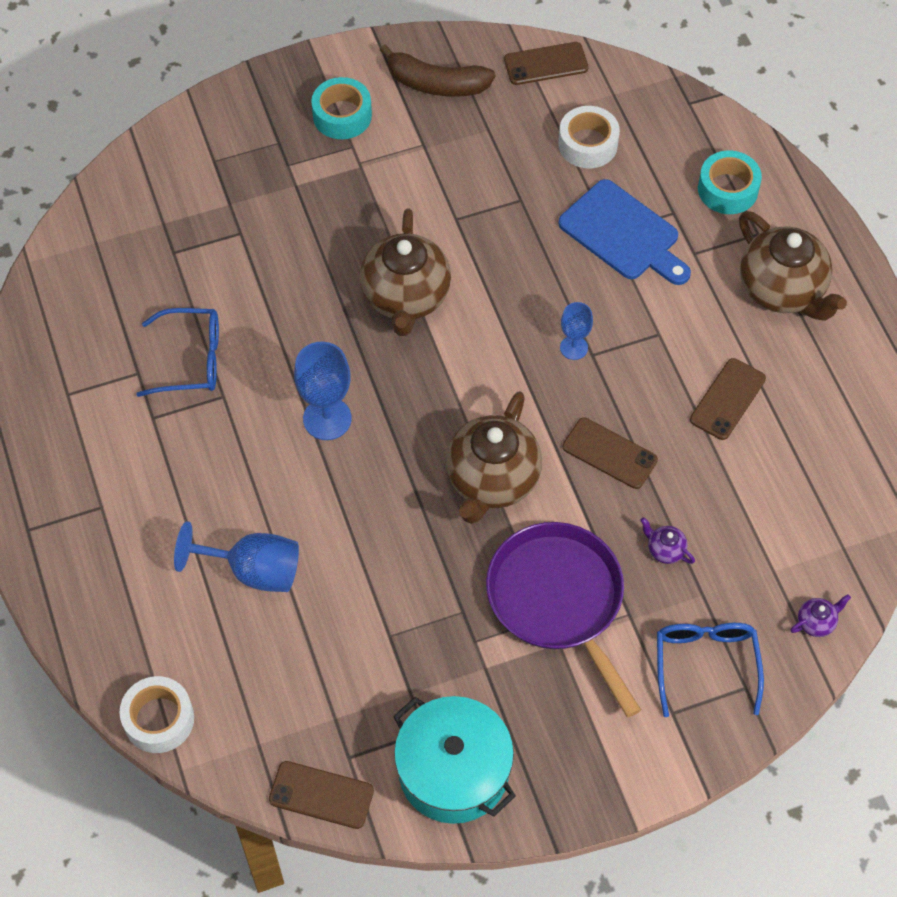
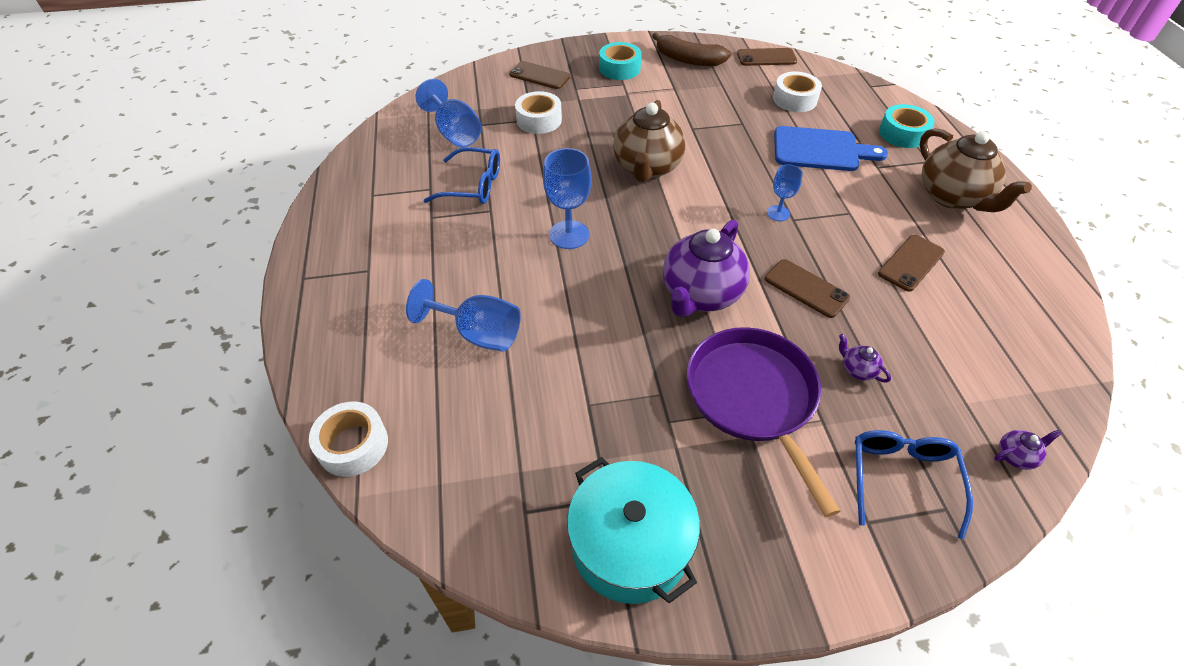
camera: 10 degrees right, 10 degrees down
brown phone [269,761,374,829] -> brown phone moved to [509,61,570,89]
brown teapot [446,391,542,524] -> purple teapot [663,220,750,317]
blue cutting board [558,179,691,285] -> blue cutting board turned 45 degrees counterclockwise [774,126,888,171]
none -> blue goblet [416,79,482,147]
none -> white tape [515,91,562,134]

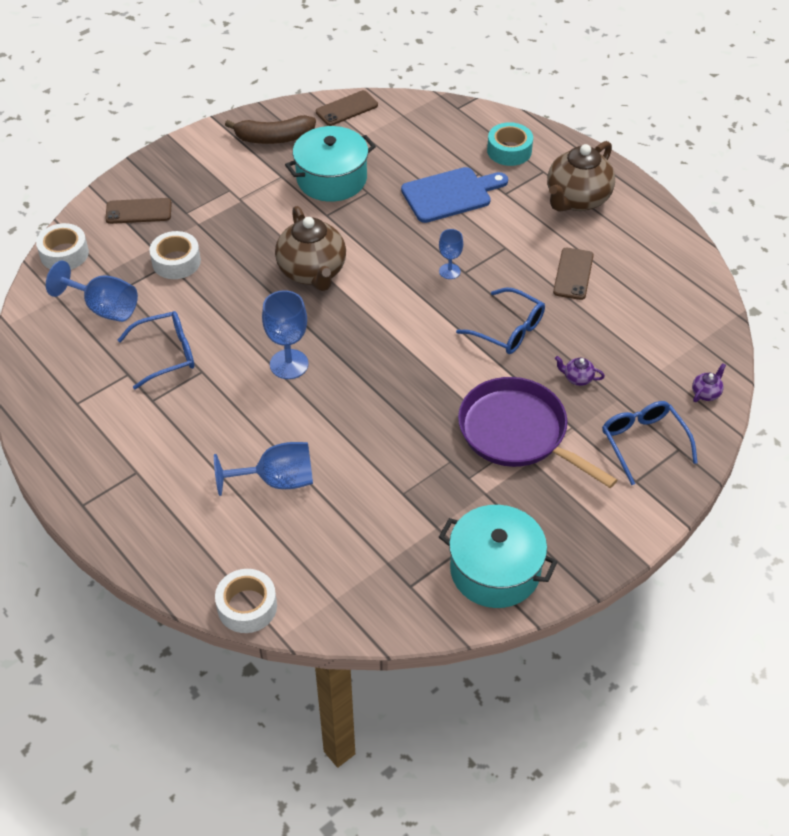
camera: 30 degrees left, 0 degrees up
turquoise tape [599,42,641,80] -> none
purple teapot [663,220,750,317] -> none
brown phone [765,259,850,318] -> blue glasses [456,287,545,354]
white tape [773,72,822,112] -> white tape moved to [36,223,89,270]
brown teapot [920,128,1032,212] -> brown teapot turned 90 degrees clockwise [547,141,615,212]
none -> turquoise pot [285,126,376,202]

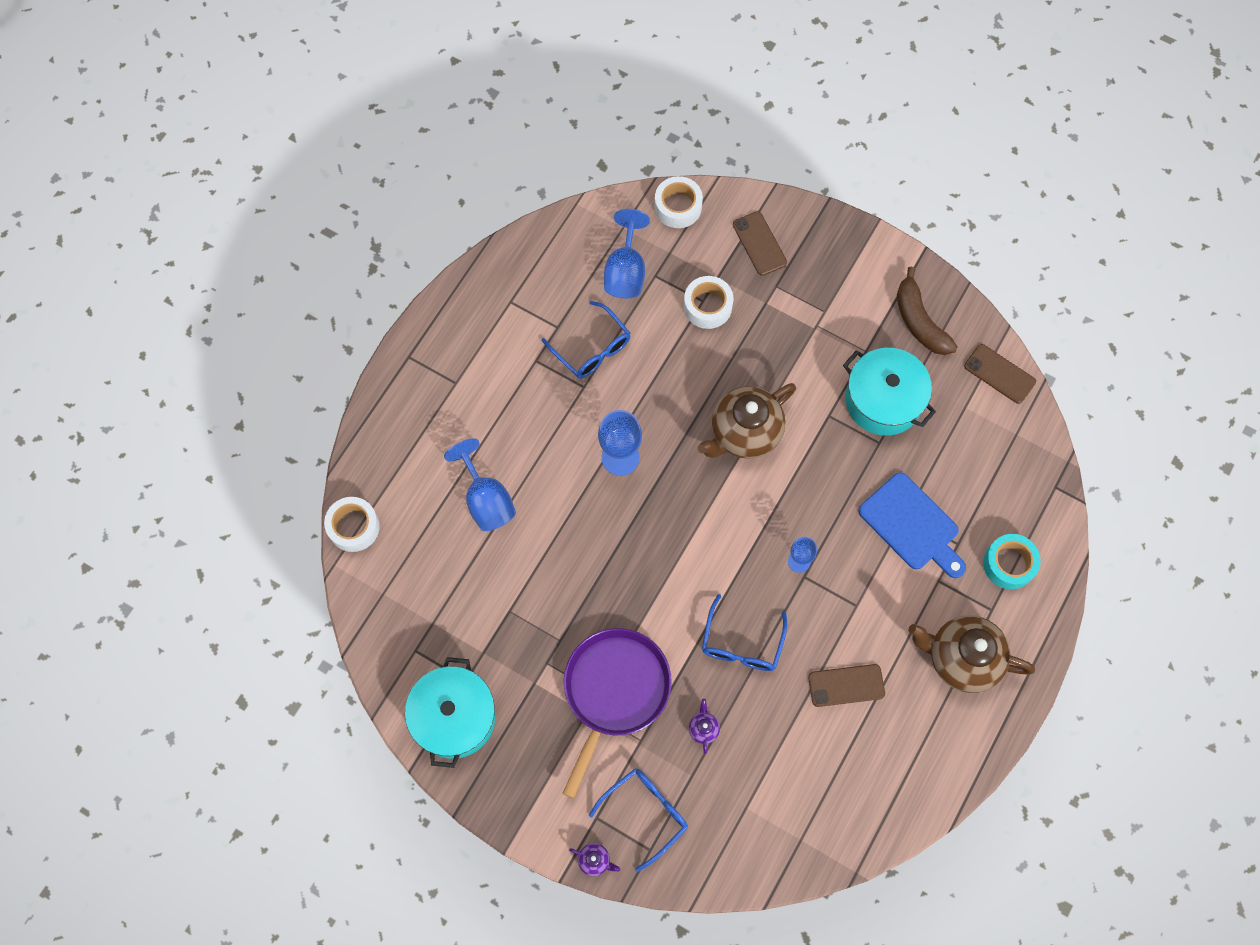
camera: 70 degrees right, 20 degrees up
purple teapot [692,363,726,402] -> purple teapot moved to [569,843,620,876]

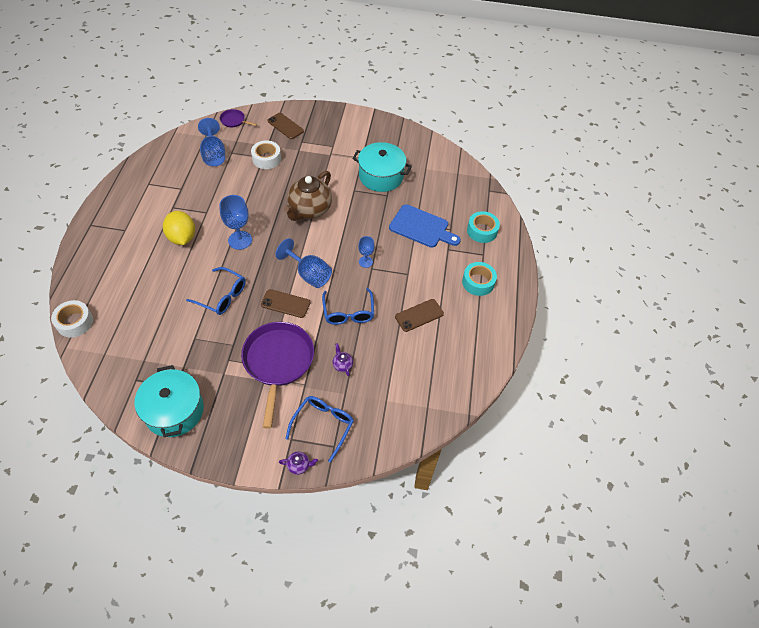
camera: 25 degrees left, 15 degrees down
blue goblet [444,438,516,531] -> blue goblet moved to [275,238,332,288]
blue glasses [542,301,631,379] -> blue glasses moved to [186,267,246,315]
white tape [654,176,703,228] -> purple pan [220,109,257,127]
brown banana [897,266,957,355] -> none
brown teapot [908,615,1035,693] -> turquoise tape [462,262,497,296]
brown phone [964,344,1036,404] -> brown phone moved to [261,289,311,318]
none -> yellow lemon [163,211,195,245]

